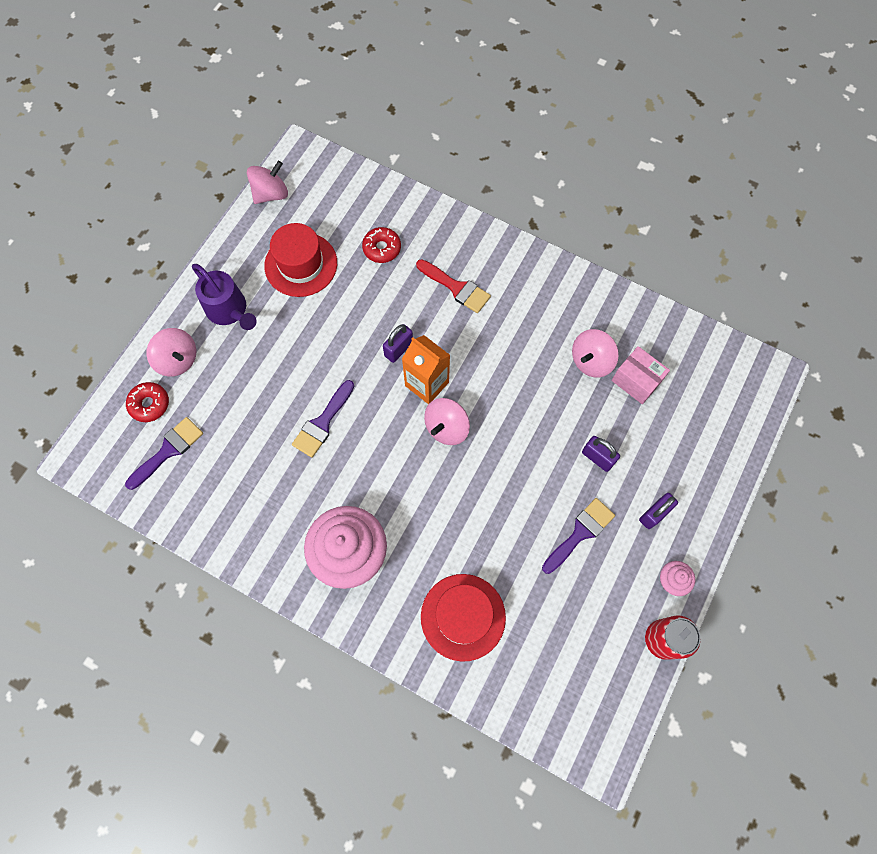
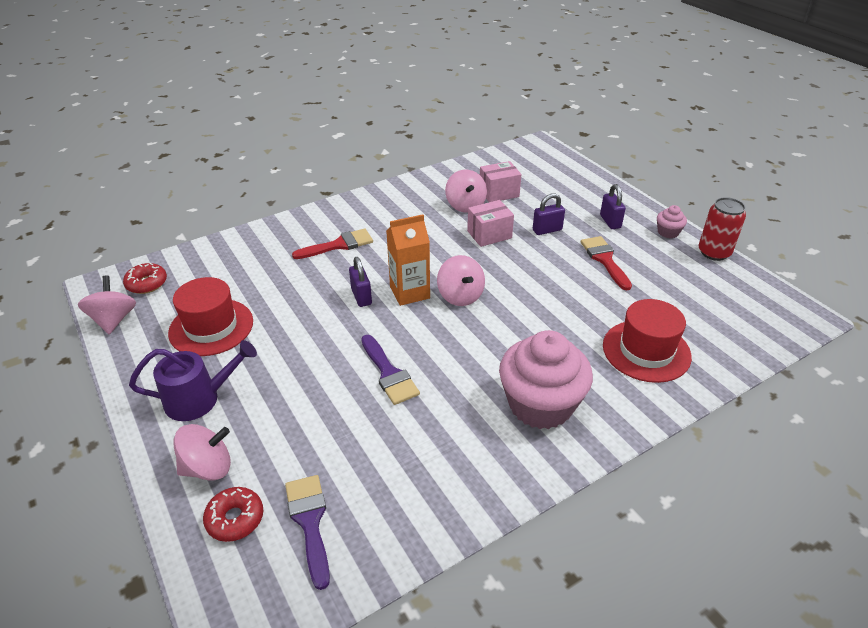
camera: 60 degrees left, 30 degrees down
red donut [362,227,401,263] -> red donut moved to [123,263,167,294]
purple brush [542,498,615,574] -> red brush [581,236,632,291]
none -> pink box [467,200,514,247]

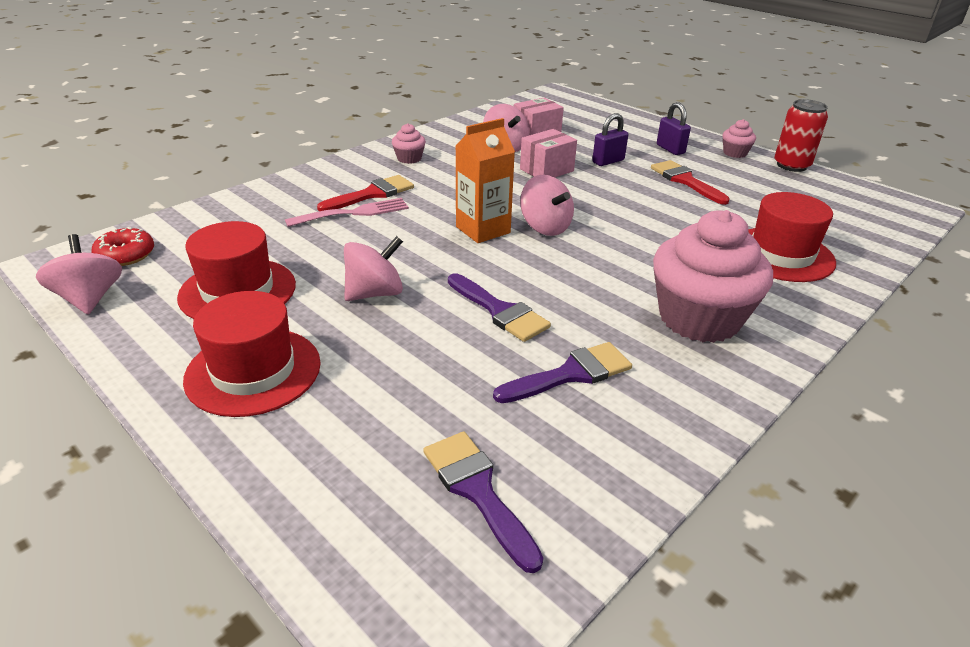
camera: 15 degrees left, 5 degrees down
purple watering can [129,340,257,421] -> red hat [183,291,321,417]
pink spinning top [173,424,231,480] -> pink spinning top moved to [344,236,403,301]
red donut [203,487,263,542] -> none
purple padlock [349,257,372,307] -> none
none -> pink fork [285,198,409,227]
none -> pink cupcake [392,123,426,164]
none -> purple brush [493,342,632,403]

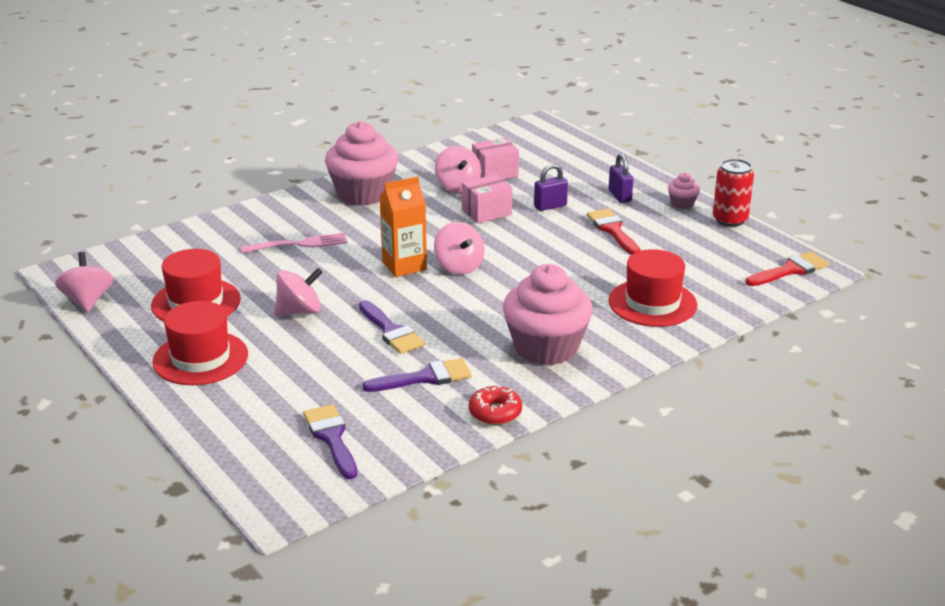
camera: 10 degrees right, 5 degrees down
red donut [92,227,154,266] -> red donut moved to [469,385,522,425]
red brush [317,175,414,211] -> red brush moved to [745,251,829,286]
pink cupcake [392,123,426,164] -> pink cupcake [325,121,398,206], size x2.31

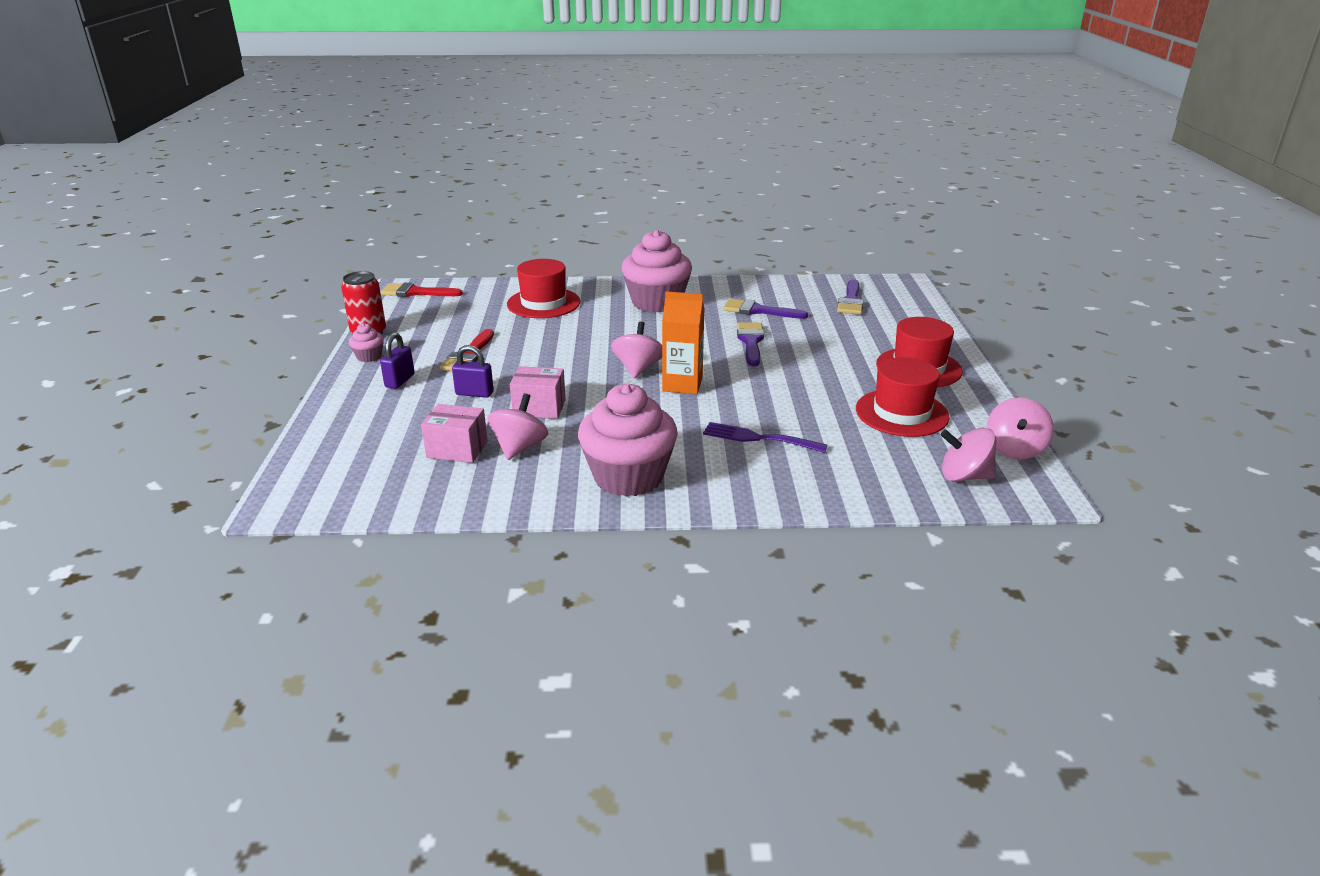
camera: 145 degrees left, 0 degrees up
pink fork [241,233,348,253] -> purple fork [703,422,827,453]
pink spinning top [275,268,323,316] -> pink spinning top moved to [940,428,996,482]
red donut [469,385,522,425] -> none

